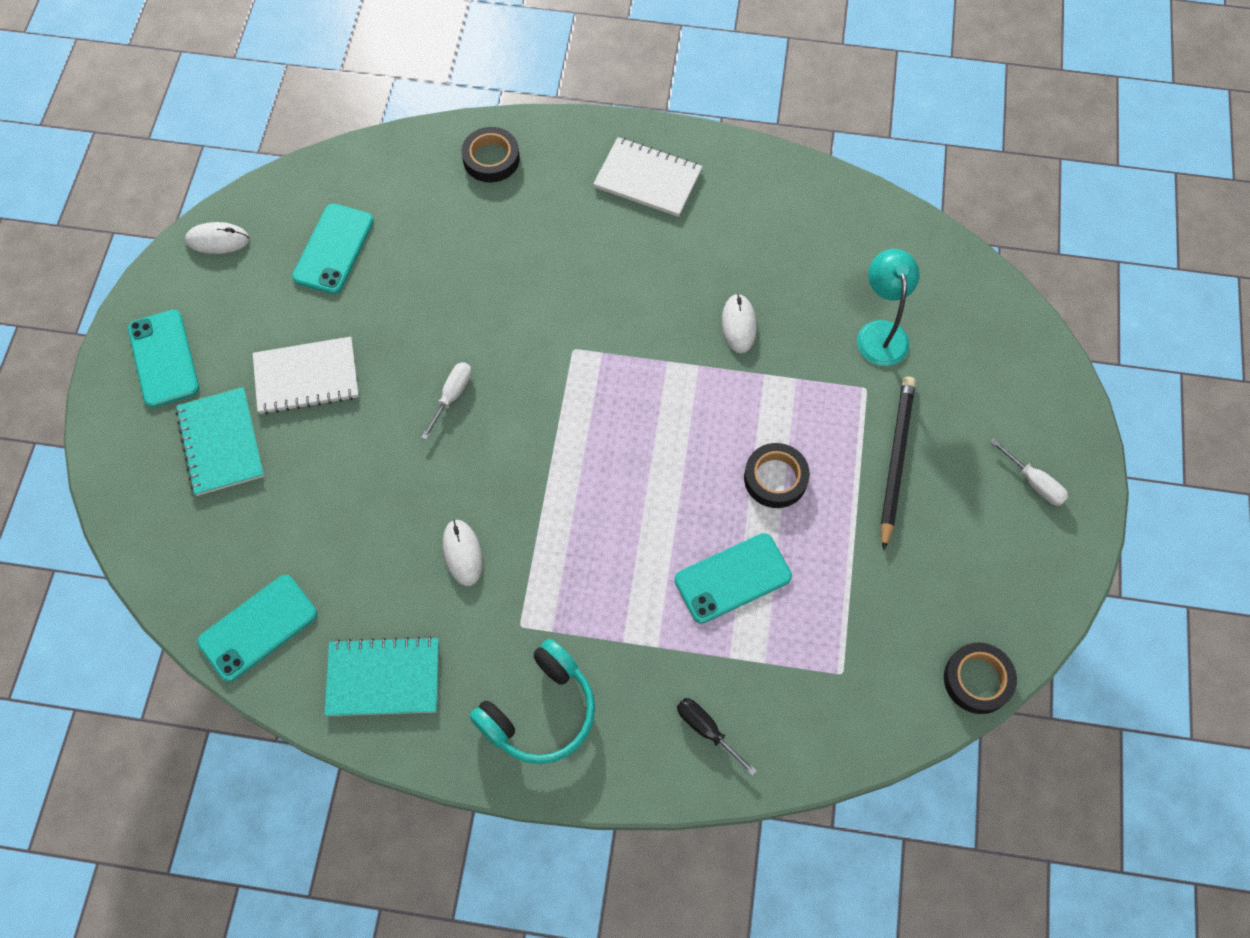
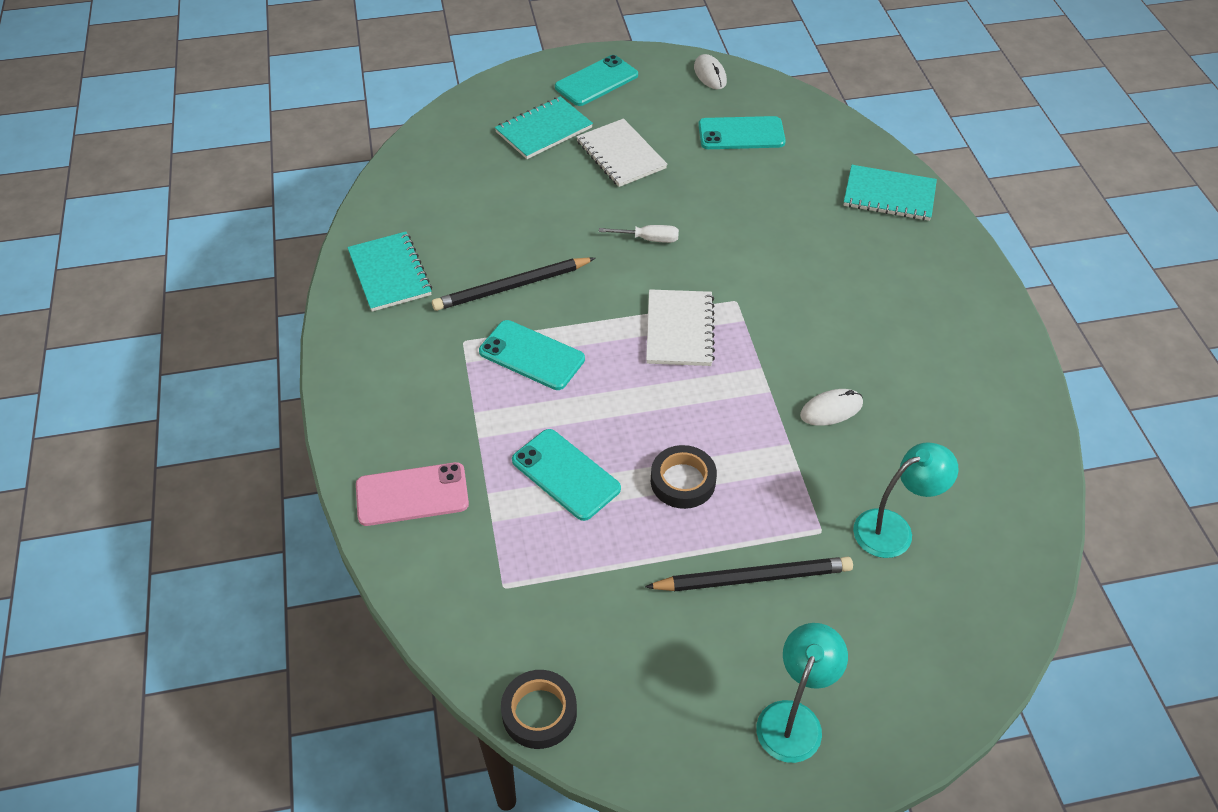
camera: 70 degrees right, 15 degrees down
turquoise phone [197,575,317,682] -> turquoise phone moved to [479,320,585,390]
white mouse [443,519,483,586] -> black pencil [432,257,595,311]
black tape [461,127,520,183] -> turquoise notebook [844,165,937,221]
turquoise headphones [470,639,595,764] -> none
white notebook [593,137,702,217] -> white notebook moved to [646,289,715,366]
black screwdriver [677,698,757,776] -> pink phone [356,462,469,526]
white screwdriver [990,439,1068,506] -> turquoise lamp [756,623,848,763]

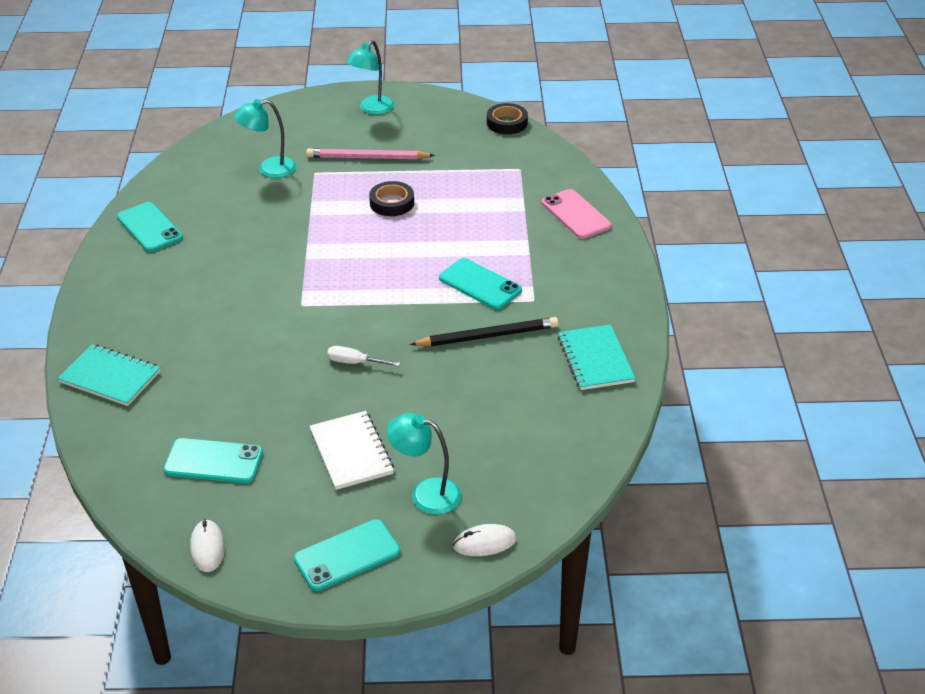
camera: 170 degrees left, 10 degrees down
pink phone [356,462,469,526] -> pink phone turned 60 degrees clockwise [542,189,612,239]
turquoise notebook [495,96,593,159] -> turquoise lamp [387,413,462,514]
turquoise phone [512,429,621,521] -> turquoise phone moved to [117,202,183,252]
black pencil [645,557,853,591] -> pink pencil [306,148,435,160]
white notebook [646,289,715,366] -> none
white mouse [800,389,863,426] -> white mouse moved to [453,524,516,556]

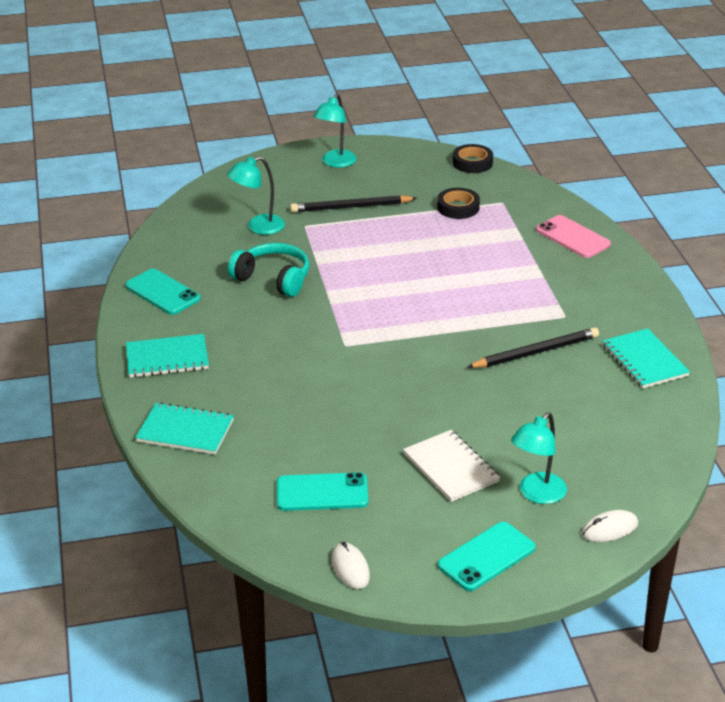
camera: 10 degrees left, 5 degrees down
pink pencil [306,148,435,160] -> black pencil [290,195,417,212]
white screwdriver [327,346,400,366] -> none
black tape [369,181,414,216] -> black tape moved to [437,188,480,219]
turquoise lamp [387,413,462,514] -> turquoise lamp turned 60 degrees counterclockwise [511,412,567,504]
turquoise phone [439,258,522,310] -> none
none -> turquoise notebook [126,334,209,378]
none -> turquoise headphones [228,243,310,297]

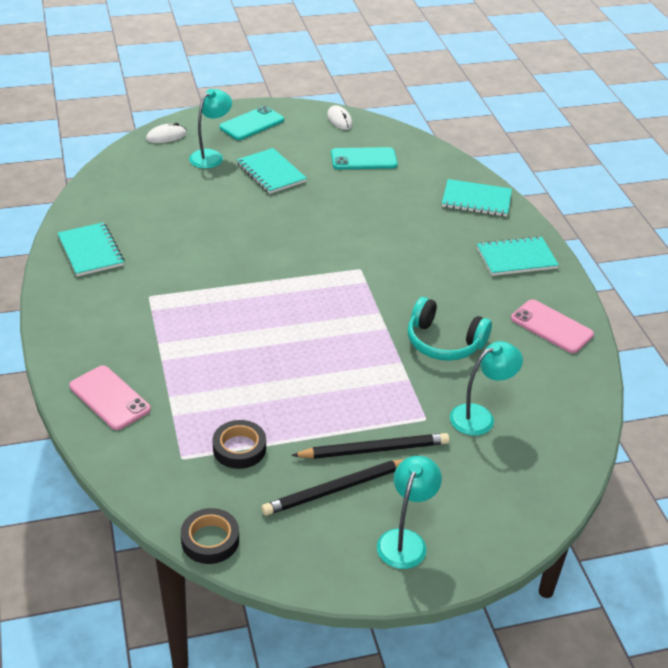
camera: 175 degrees right, 5 degrees up
turquoise phone [125,269,200,315] -> pink phone [511,299,594,353]
white notebook [403,430,500,502] -> turquoise notebook [237,148,307,194]
black pencil [467,327,599,368] -> black pencil moved to [262,459,404,516]

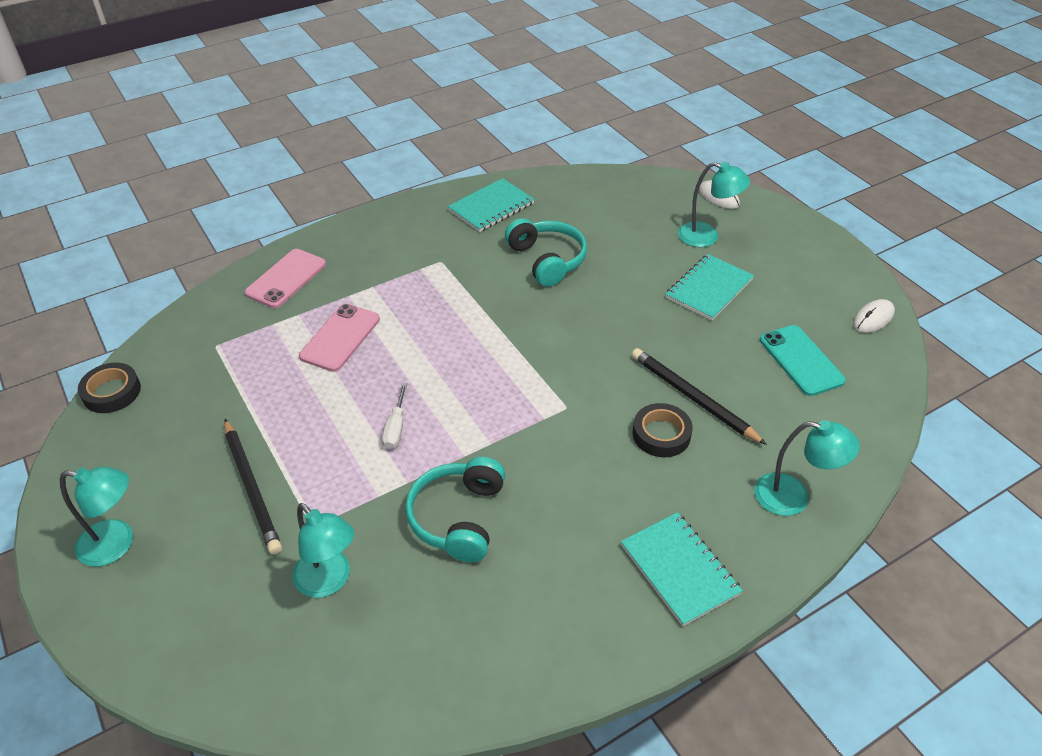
camera: 75 degrees right, 5 degrees up
black tape [212,420,266,469] -> black tape moved to [633,403,693,457]
turquoise phone [219,106,284,140] -> none
black pencil [262,459,404,516] -> black pencil moved to [632,348,767,445]
turquoise notebook [442,179,512,217] -> turquoise lamp [754,420,860,516]
pink phone [511,299,594,353] -> pink phone moved to [299,304,380,372]
none -> white screwdriver [382,383,407,449]
none -> turquoise headphones [505,218,587,287]

